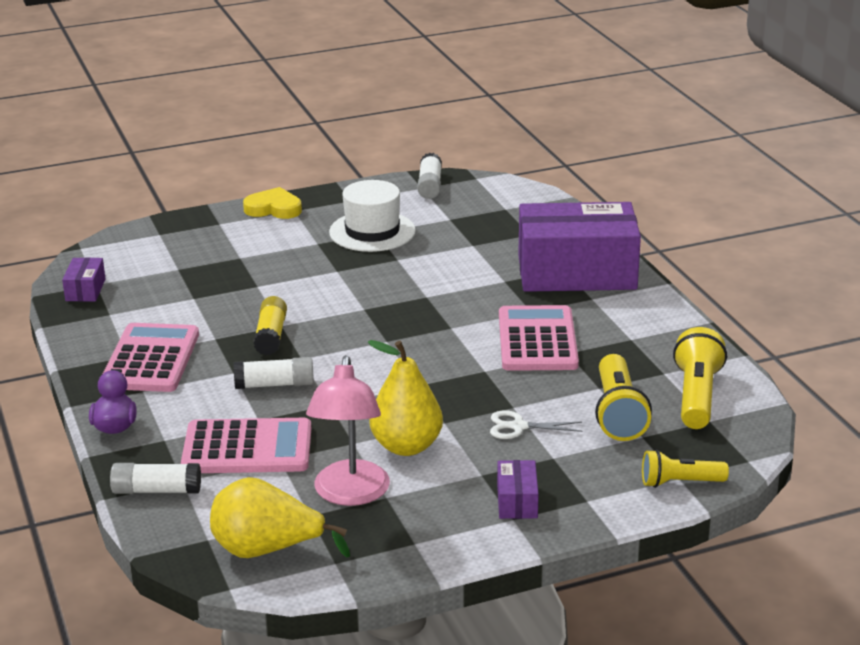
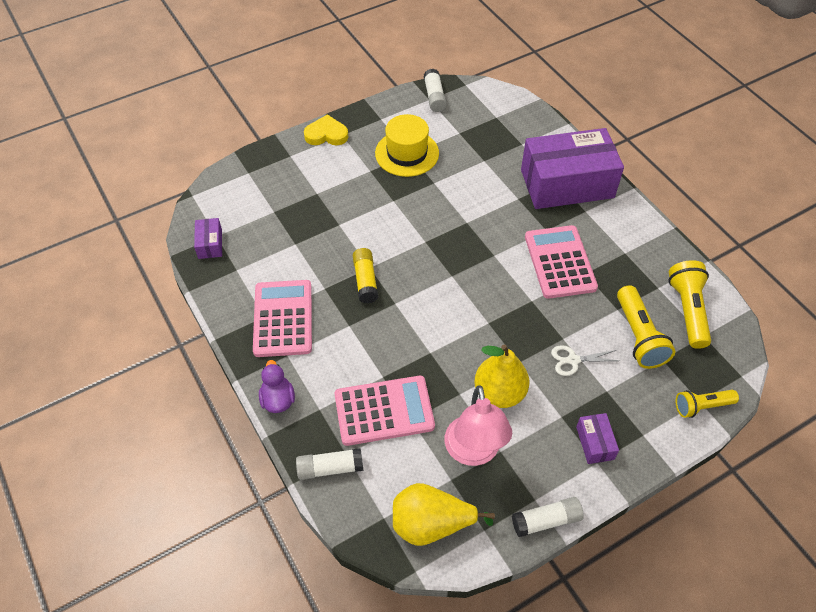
camera: 10 degrees left, 25 degrees up
white glue stick [234,357,314,389] -> white glue stick moved to [512,497,584,537]
white hat [329,180,416,252] -> yellow hat [375,114,439,177]

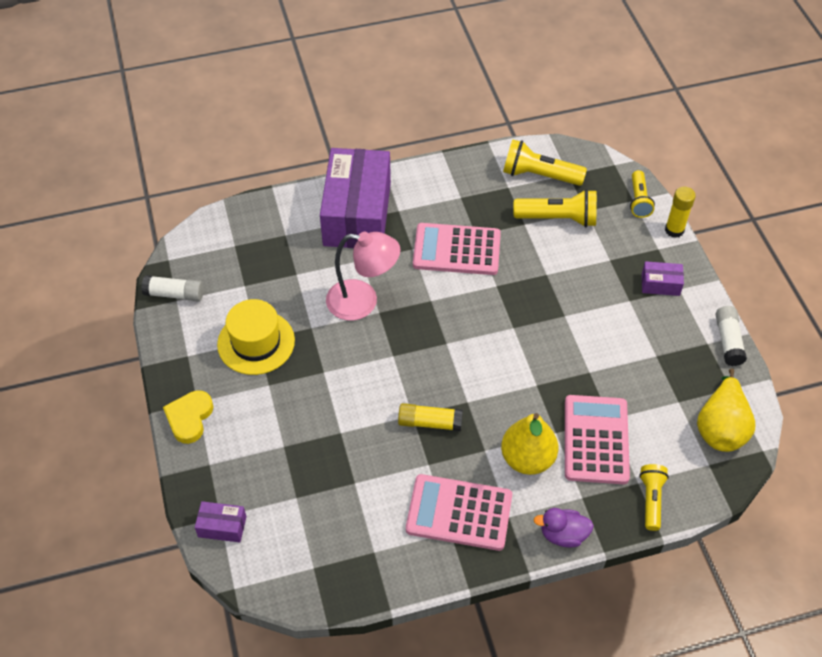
camera: 75 degrees left, 0 degrees up
purple box [194,218,222,259] -> purple box moved to [195,501,247,542]
white glue stick [296,448,363,480] -> yellow flashlight [639,464,669,531]
pink lamp [445,385,512,466] -> pink lamp moved to [326,232,400,321]
yellow pear [474,345,529,408] -> yellow pear moved to [501,413,558,475]
white scissors [551,345,619,376] -> none
none -> yellow glue stick [665,187,696,238]

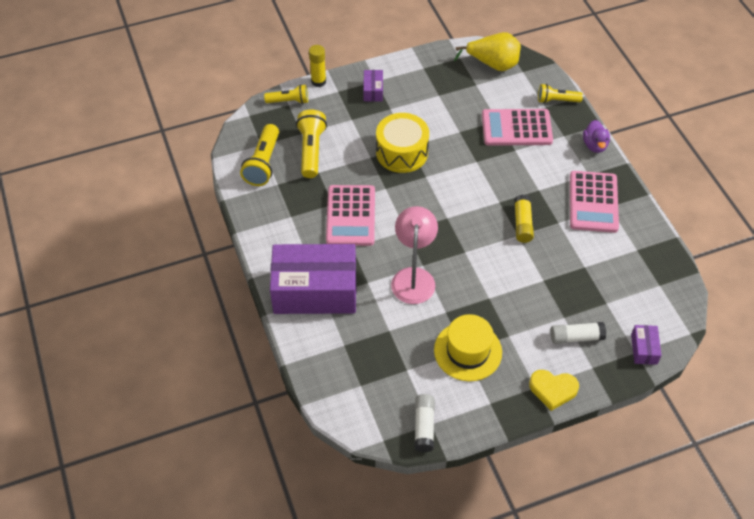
camera: 95 degrees left, 0 degrees up
yellow pear [501,413,558,475] -> none
white glue stick [716,306,747,366] -> white glue stick moved to [550,322,606,344]
none -> yellow drum [376,113,429,173]

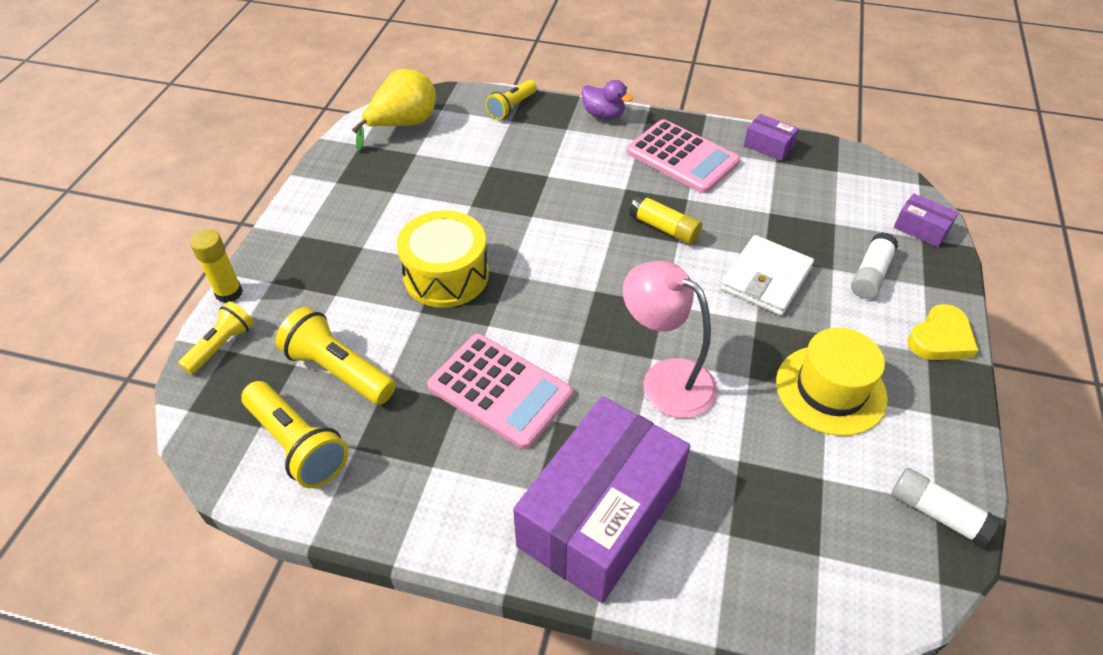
camera: 55 degrees left, 5 degrees down
purple box [363,70,383,102] -> purple box moved to [744,114,799,161]
pink calculator [482,109,553,146] -> none
none -> white wallet [721,235,814,316]

